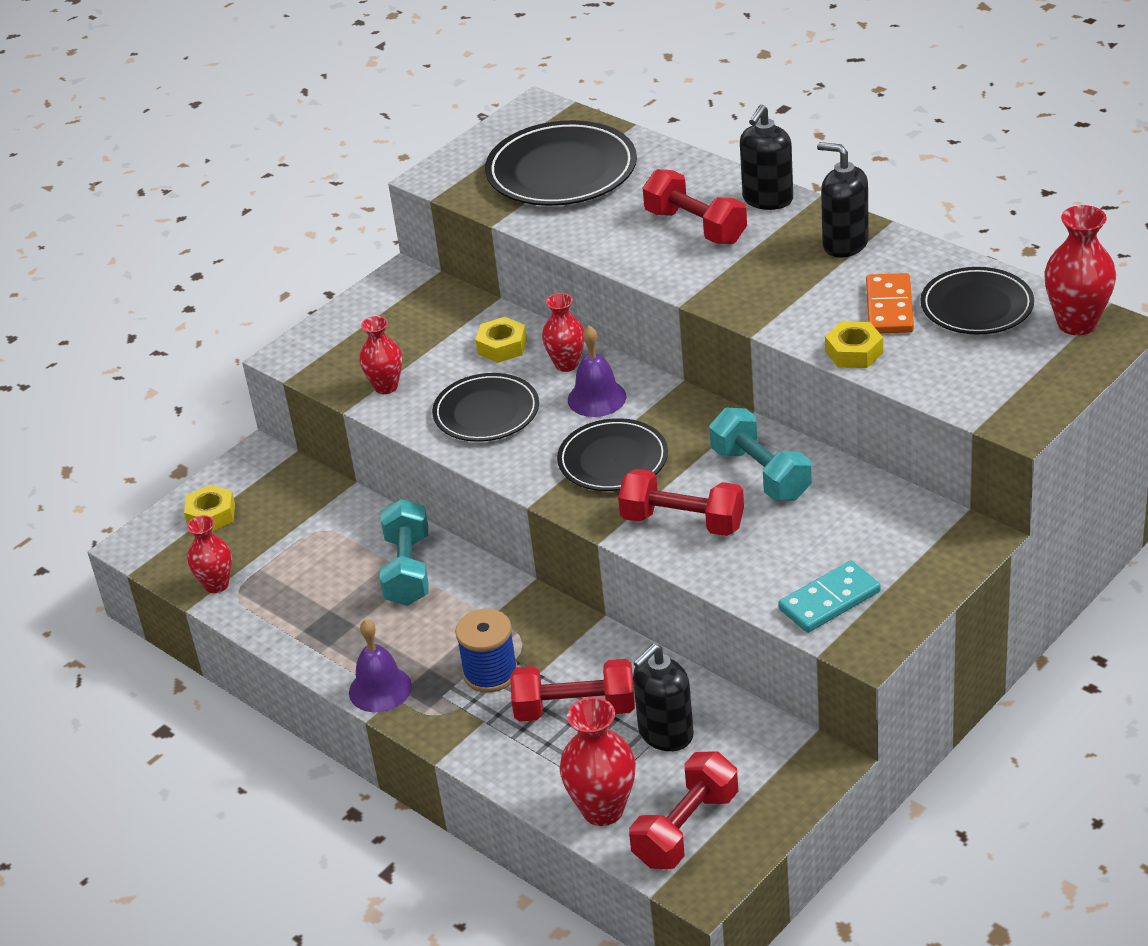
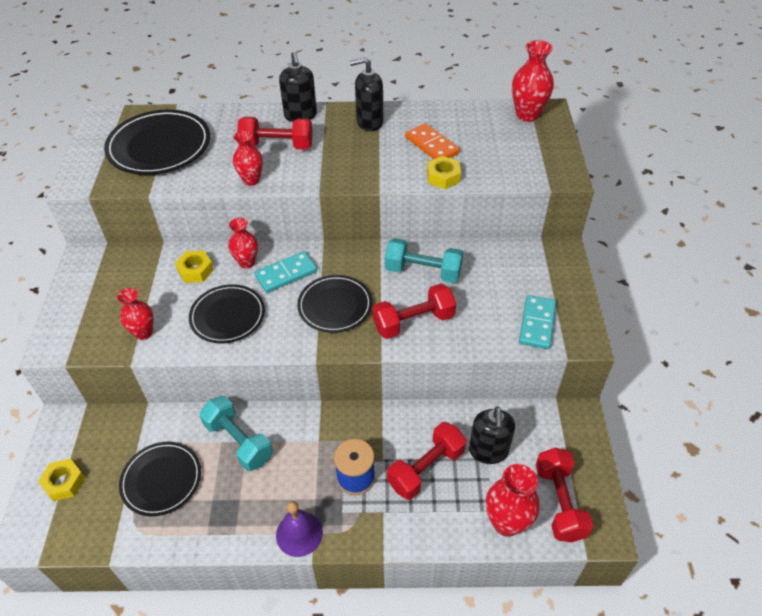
camera: 45 degrees left, 10 degrees up
red vase [187,515,232,593] -> red vase moved to [233,130,263,186]
purple bell [568,326,626,417] -> turquoise domino [255,251,317,293]
black plate [921,267,1034,334] -> black plate moved to [119,442,201,516]

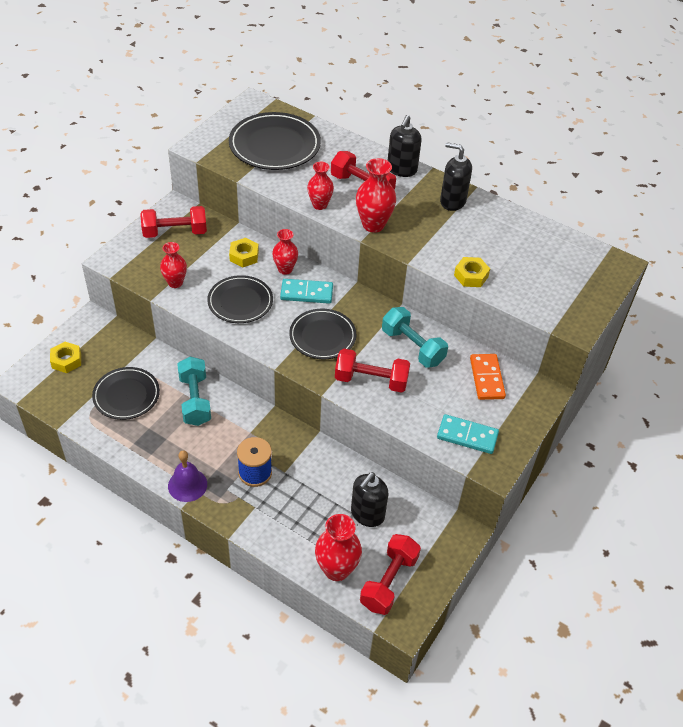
camera: 30 degrees right, 0 degrees up
red dumbbell [387,422,466,500] -> red dumbbell moved to [140,206,207,238]
orange domino [405,123,460,159] -> orange domino moved to [470,354,506,400]
red vase [512,40,554,122] -> red vase moved to [356,158,396,233]
turquoise domino [519,295,556,349] -> turquoise domino turned 60 degrees clockwise [437,414,499,454]

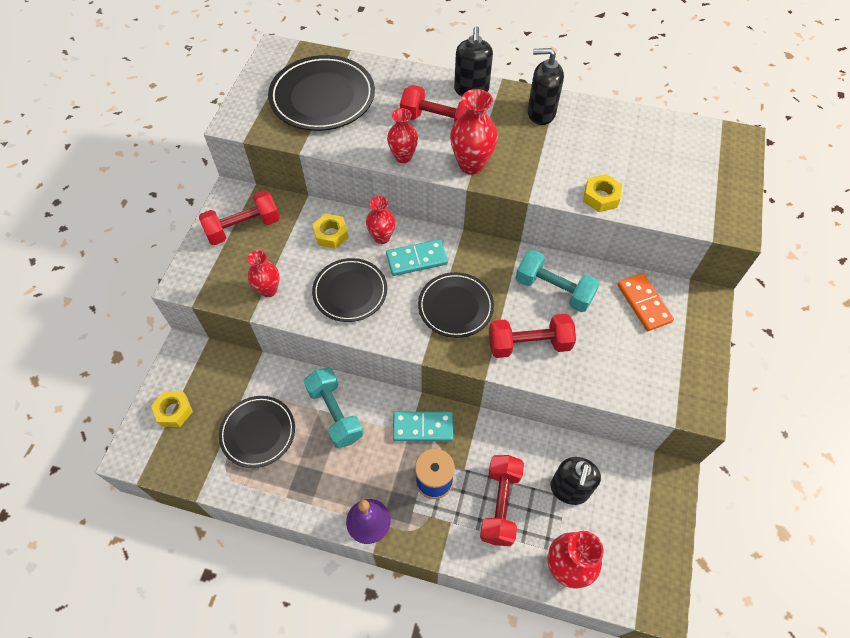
camera: 15 degrees left, 10 degrees up
red dumbbell [360,534,421,615] -> red dumbbell moved to [480,455,524,546]
turquoise domino [437,414,499,454] -> turquoise domino moved to [393,412,453,441]

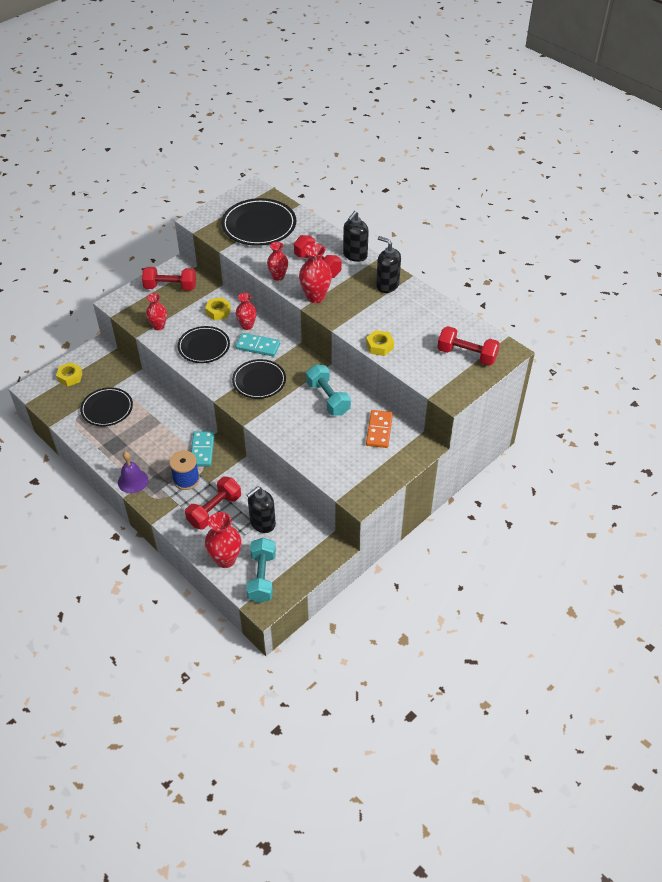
camera: 30 degrees right, 10 degrees down
turquoise dumbbell [304,368,363,448] -> turquoise dumbbell moved to [246,538,276,603]
turquoise domino [393,412,453,441] -> turquoise domino turned 60 degrees clockwise [191,431,215,466]
red dumbbell [489,314,576,358] -> red dumbbell moved to [437,326,500,366]

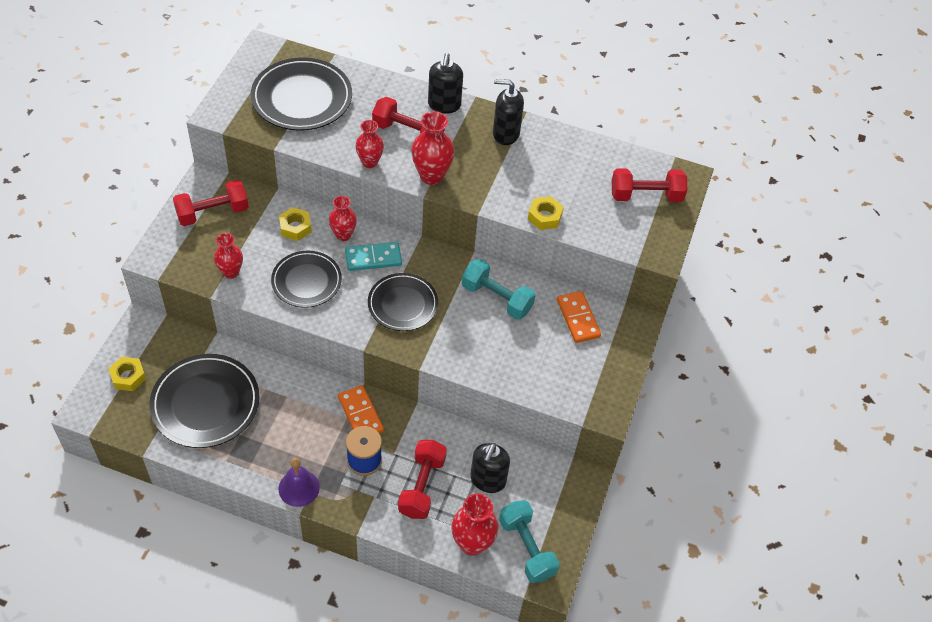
camera: 30 degrees left, 5 degrees up
black plate [80,387,133,426] -> black plate [150,354,260,448], size x1.52
turquoise domino [191,431,215,466] -> orange domino [338,385,384,433]

